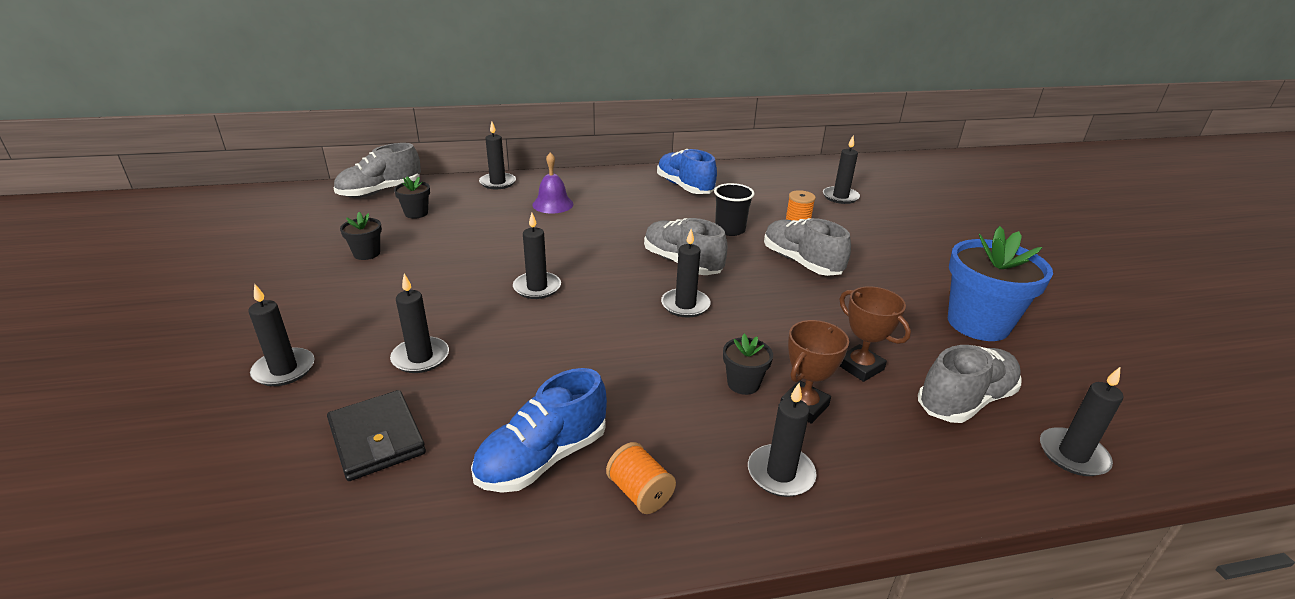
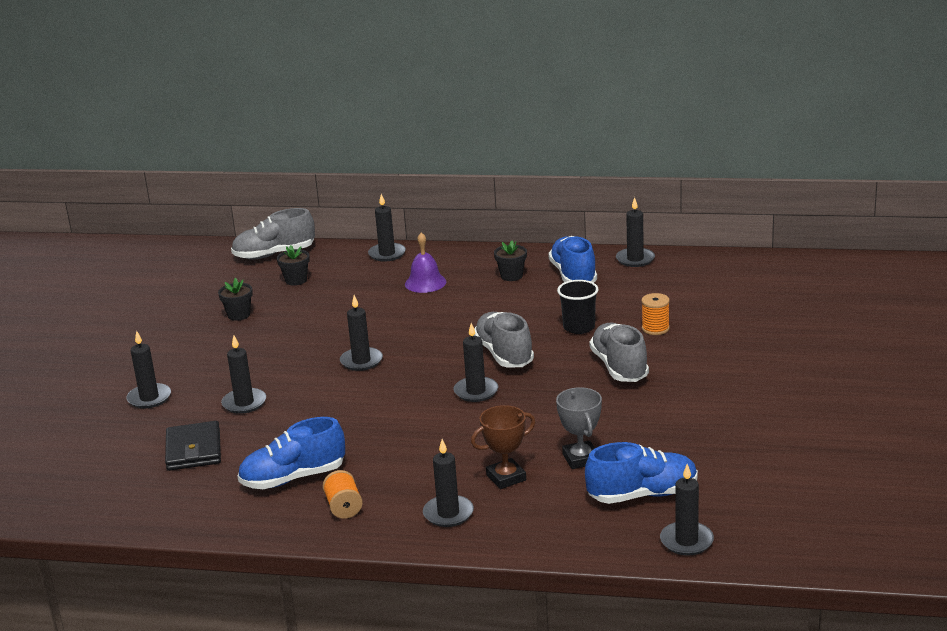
camera: 25 degrees right, 5 degrees down
black flower pot [723,334,773,395] -> black flower pot moved to [494,241,527,281]
black candle [823,136,860,204] -> black candle moved to [616,197,655,267]
brown trophy [840,286,911,382] -> grey trophy [556,387,602,469]
grey shoe [918,345,1022,423] -> blue shoe [585,442,698,504]
blue flower pot [948,226,1053,341] -> none

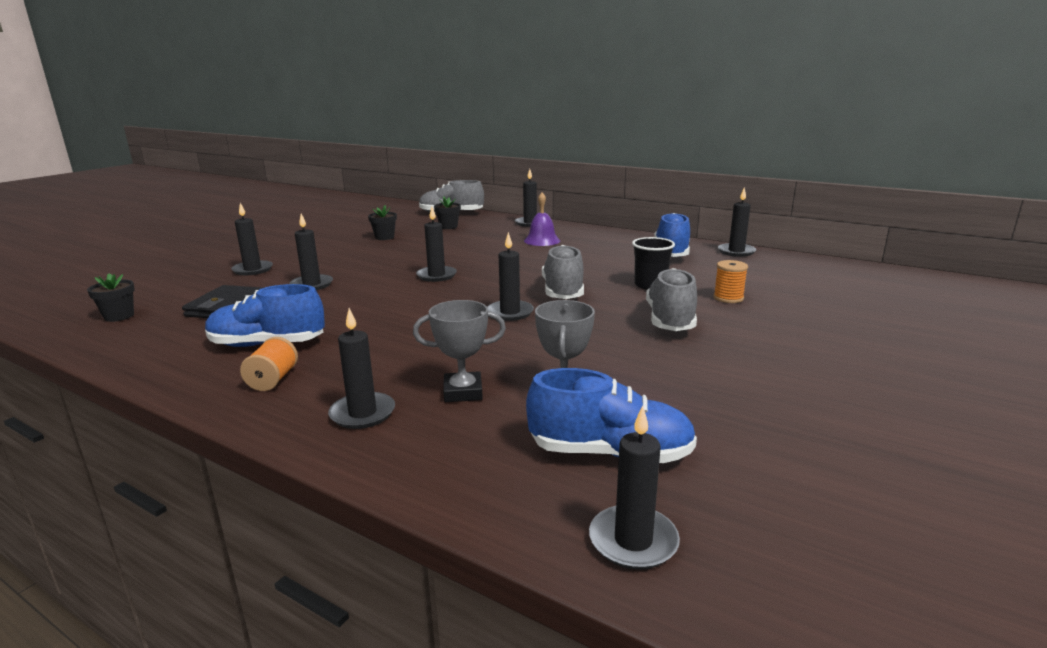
camera: 20 degrees right, 5 degrees down
brown trophy [471,405,535,489] -> grey trophy [413,300,506,402]
black flower pot [494,241,527,281] -> black flower pot moved to [87,273,135,322]

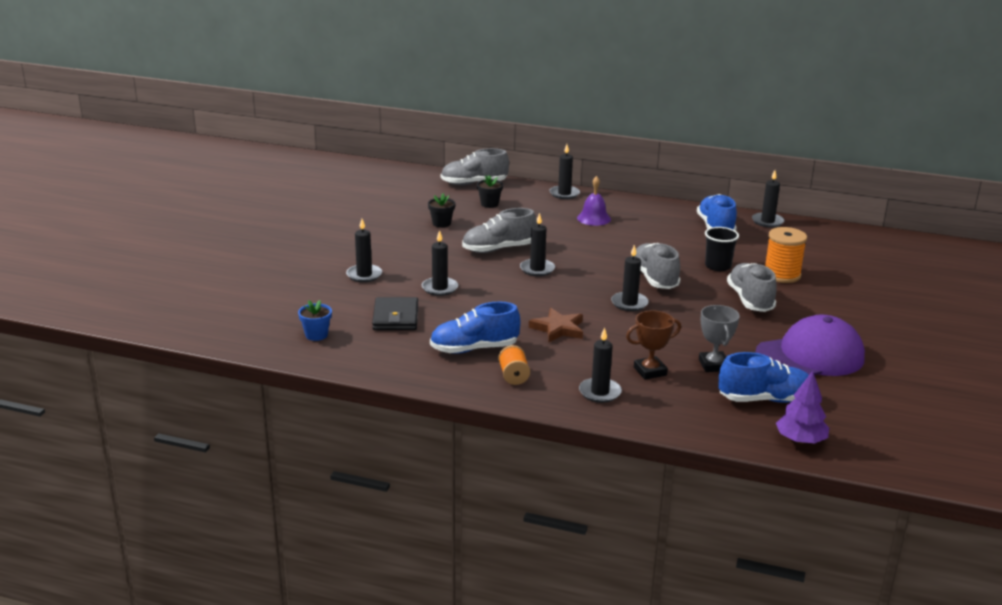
camera: 15 degrees left, 5 degrees up
black flower pot [87,273,135,322] -> blue flower pot [298,300,332,341]
grey trophy [413,300,506,402] -> brown trophy [626,310,681,380]
black candle [589,406,680,570] -> purple tree [776,371,829,444]
orange spool [713,260,748,303] -> orange spool [765,227,807,283], size x1.62
none -> grey shoe [462,208,537,253]
none -> brown star [529,308,583,342]
none -> purple cap [755,315,865,376]

